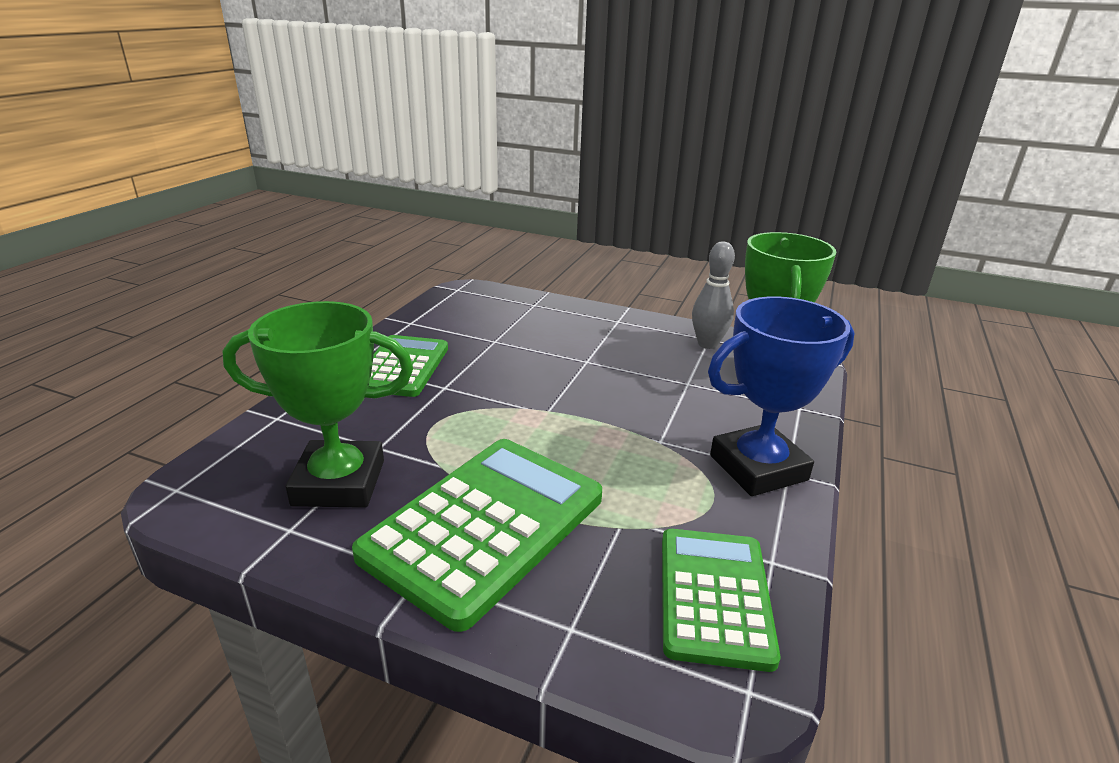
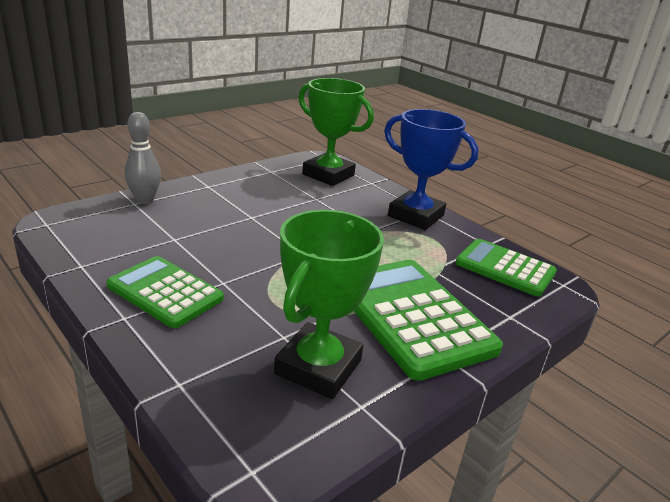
camera: 65 degrees left, 0 degrees up
grey bowling pin [692,241,735,349] -> grey bowling pin moved to [125,112,161,204]
blue trophy [708,296,855,496] -> blue trophy turned 60 degrees counterclockwise [384,109,478,230]

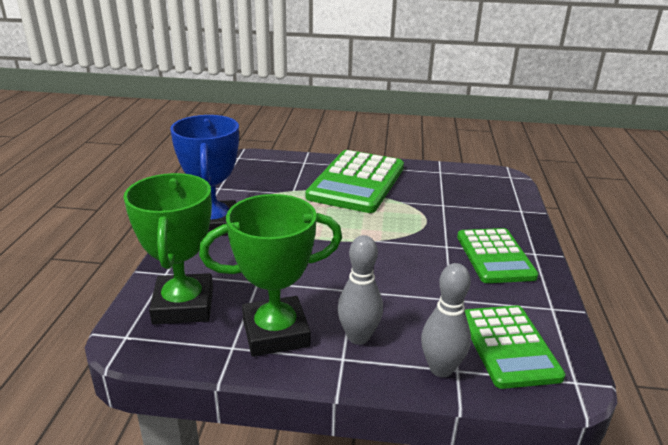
camera: 130 degrees left, 0 degrees up
green trophy [274,210,384,399] -> green trophy moved to [199,194,342,357]
green calculator [456,239,557,297] -> green calculator moved to [465,305,565,389]
none -> grey bowling pin [337,235,383,345]

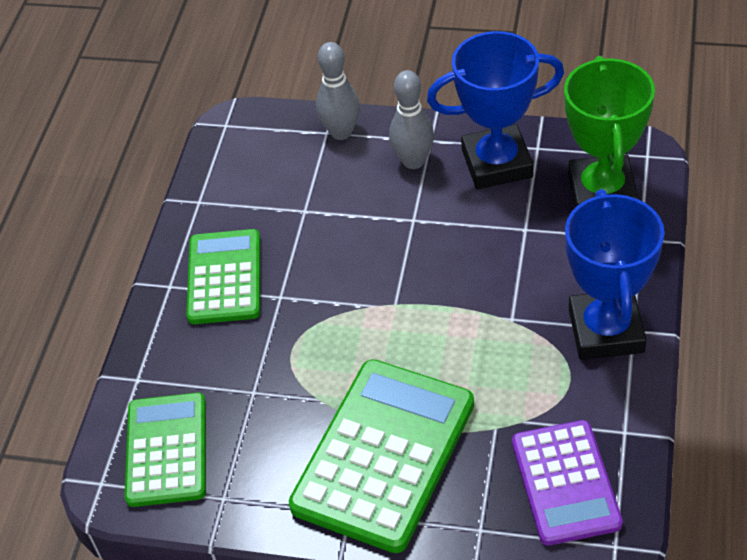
camera: 170 degrees left, 20 degrees up
green trophy [199,194,342,357] -> blue trophy [427,31,564,189]
green calculator [465,305,565,389] -> green calculator moved to [125,393,206,507]
none -> purple calculator [512,420,623,546]

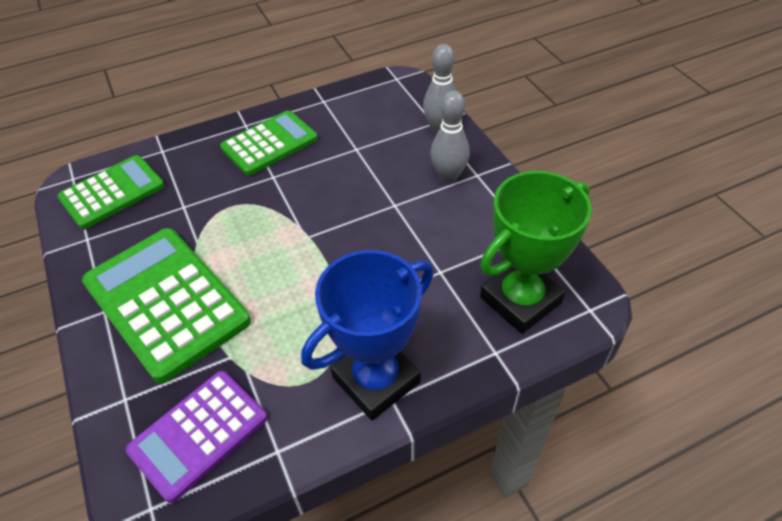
camera: 50 degrees right, 0 degrees up
green calculator [289,359,474,553] -> green calculator turned 120 degrees counterclockwise [82,228,251,383]
blue trophy [427,31,564,189] -> none

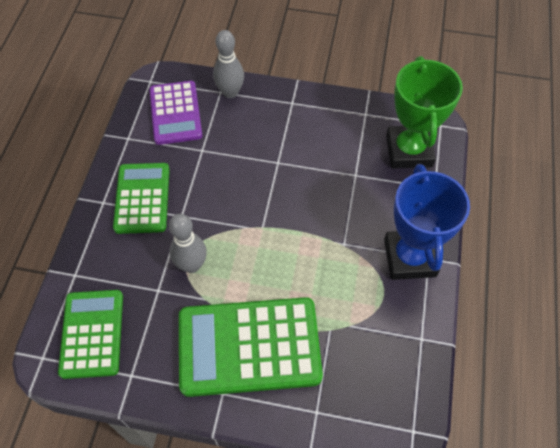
camera: 55 degrees left, 10 degrees up
purple calculator [126,371,267,503] -> purple calculator moved to [149,81,202,145]
grey bowling pin [430,90,470,183] -> grey bowling pin moved to [169,214,207,273]

